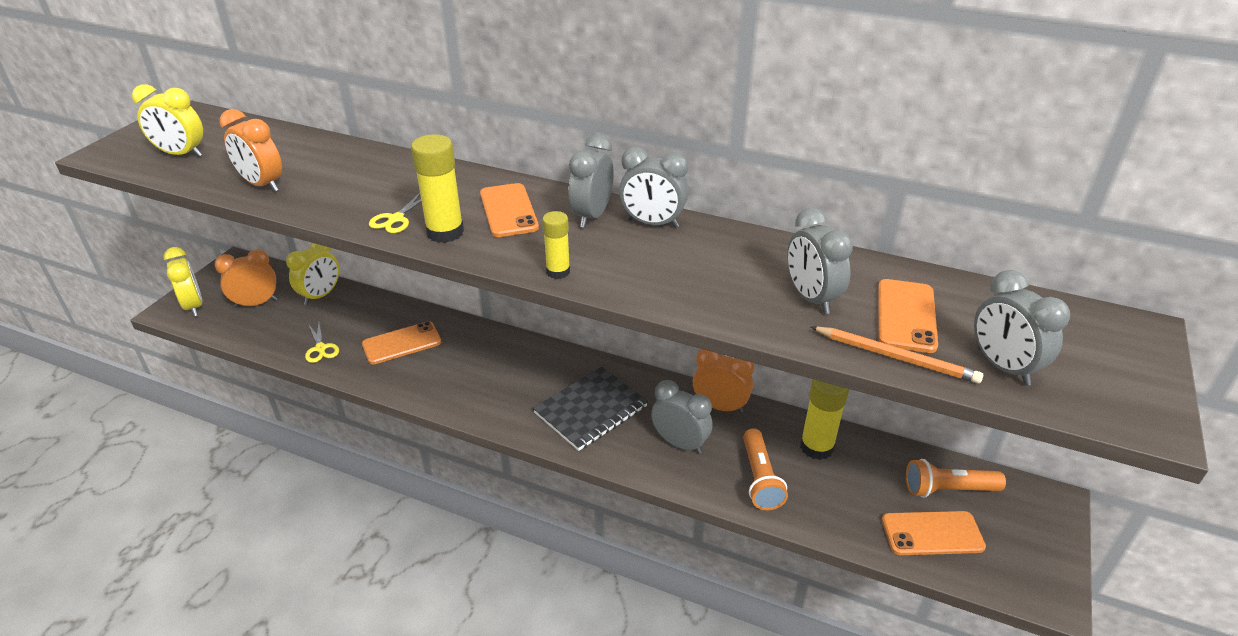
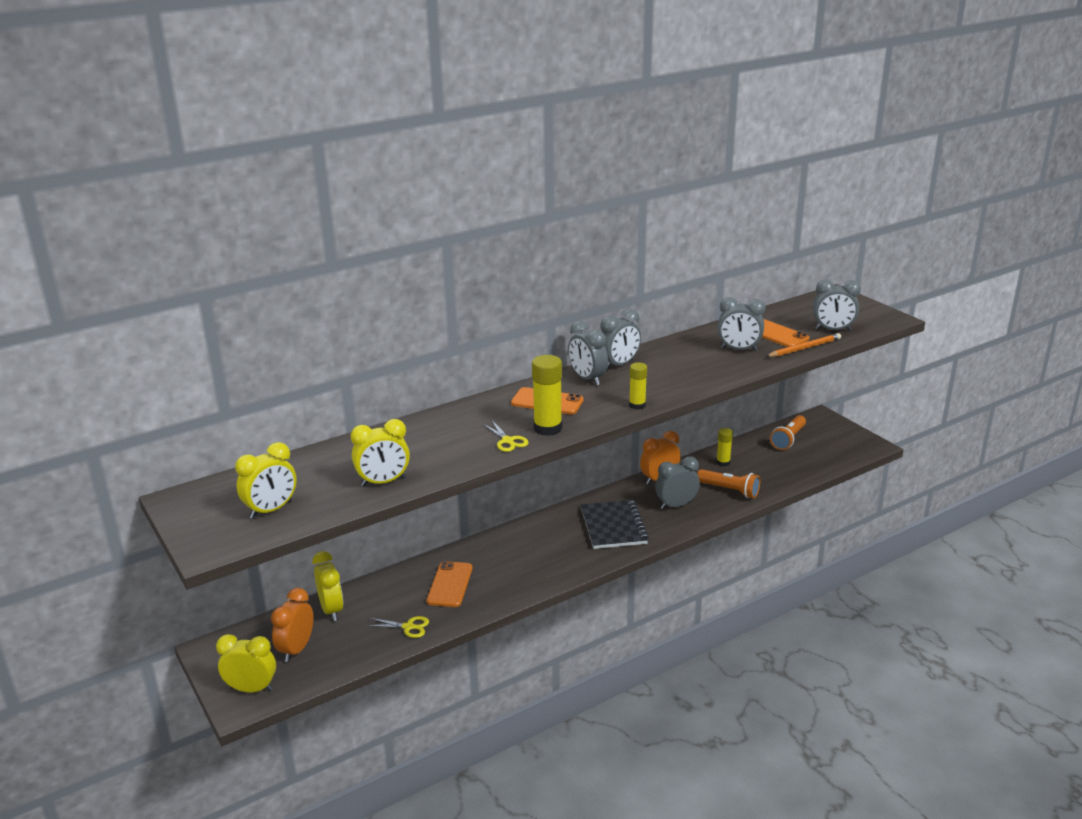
camera: 55 degrees left, 10 degrees down
orange clock [220,109,282,192] -> yellow clock [351,419,410,487]
yellow glue stick [800,379,849,460] -> yellow glue stick [716,428,733,467], size x0.61
orange phone [882,511,986,555] -> none

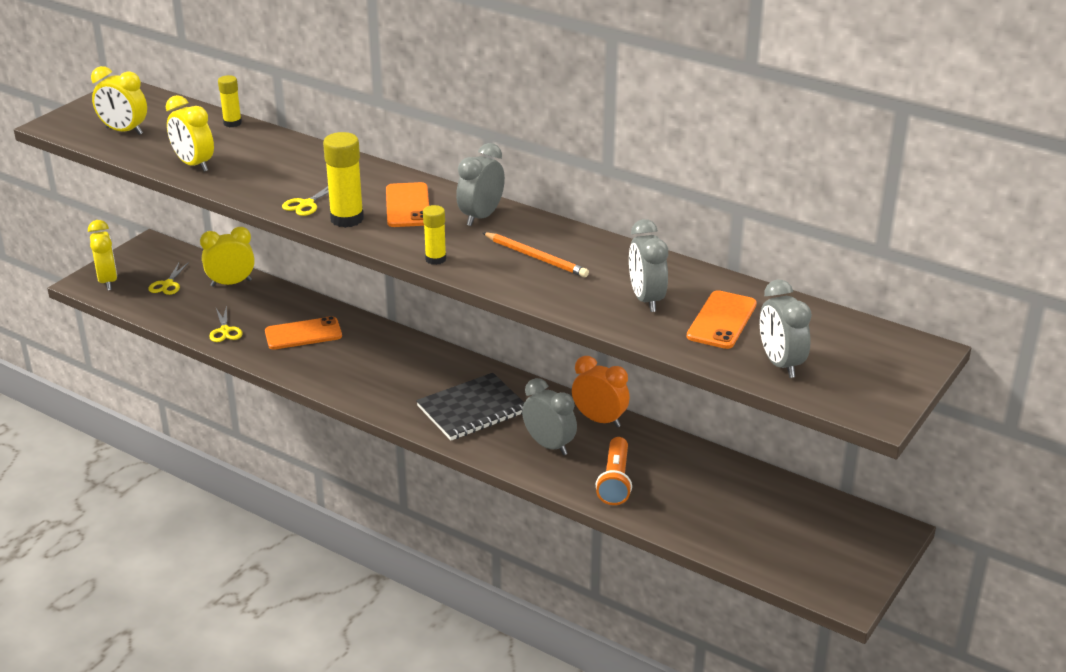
camera: 65 degrees right, 5 degrees up
orange clock [271,588,313,662] -> yellow scissors [148,261,189,295]
yellow clock [312,551,343,621] -> yellow clock turned 150 degrees counterclockwise [200,227,255,287]
grey clock [600,309,641,370] -> none
yellow glue stick [716,428,733,467] -> yellow glue stick moved to [218,75,242,127]
orange pencil [765,333,841,357] -> orange pencil moved to [482,232,589,277]
orange flashlight [770,415,806,450] -> none

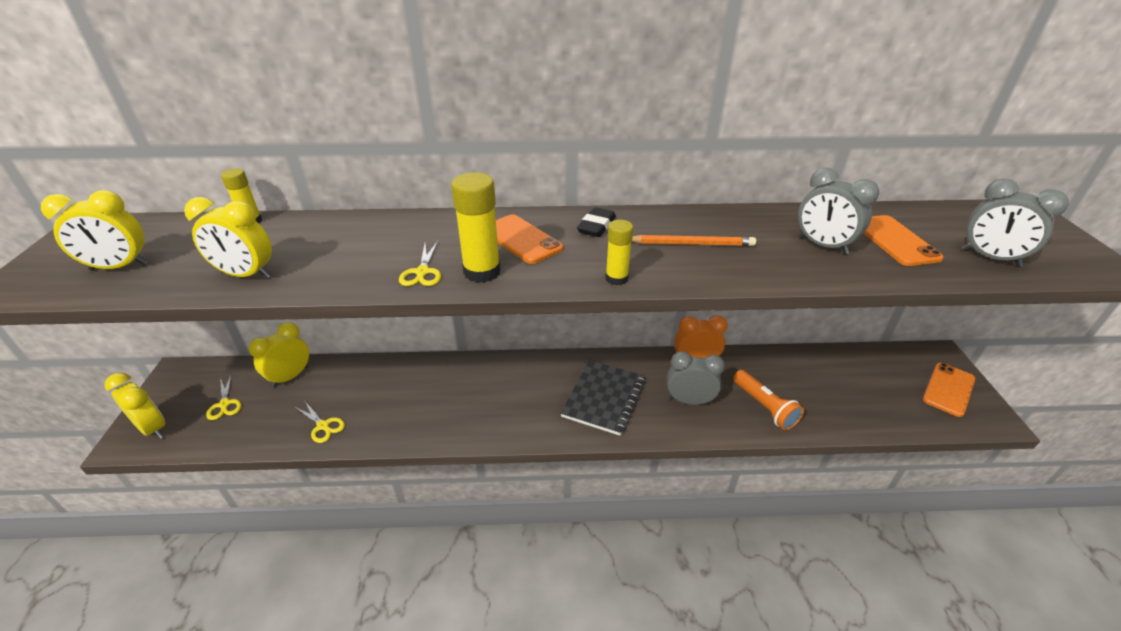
camera: 35 degrees left, 5 degrees up
orange phone [265,316,342,350] -> orange phone moved to [923,363,975,417]
grey clock [456,143,505,226] -> black eraser [577,207,616,237]

